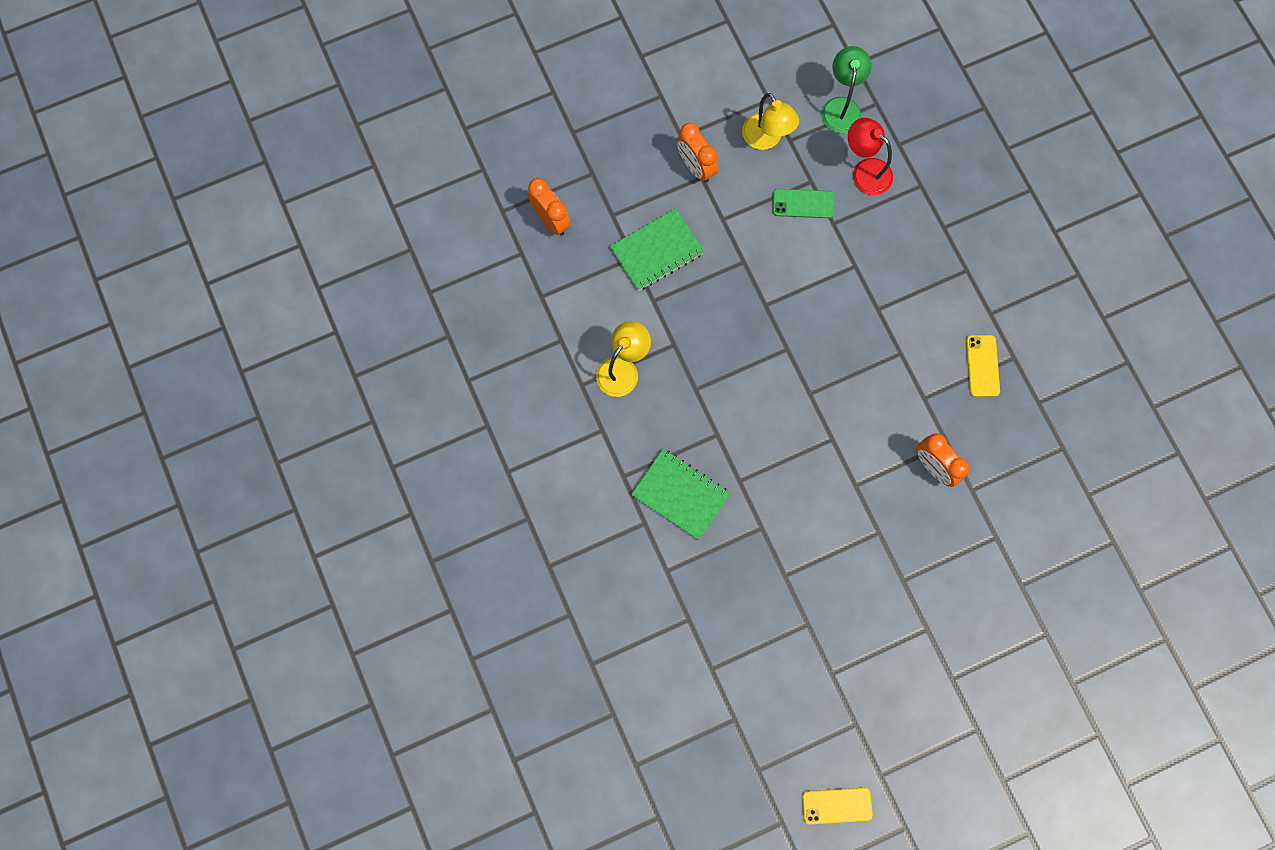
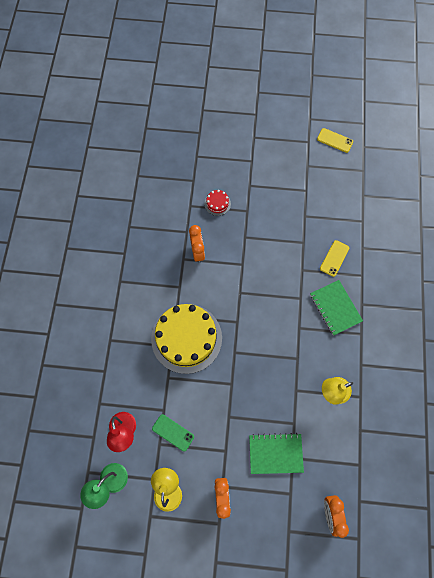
camera: 150 degrees left, 5 degrees down
yellow phone [966,335,1000,397] -> yellow phone moved to [320,240,349,277]
none -> yellow cake [151,304,222,374]
none -> red cake [204,190,231,216]

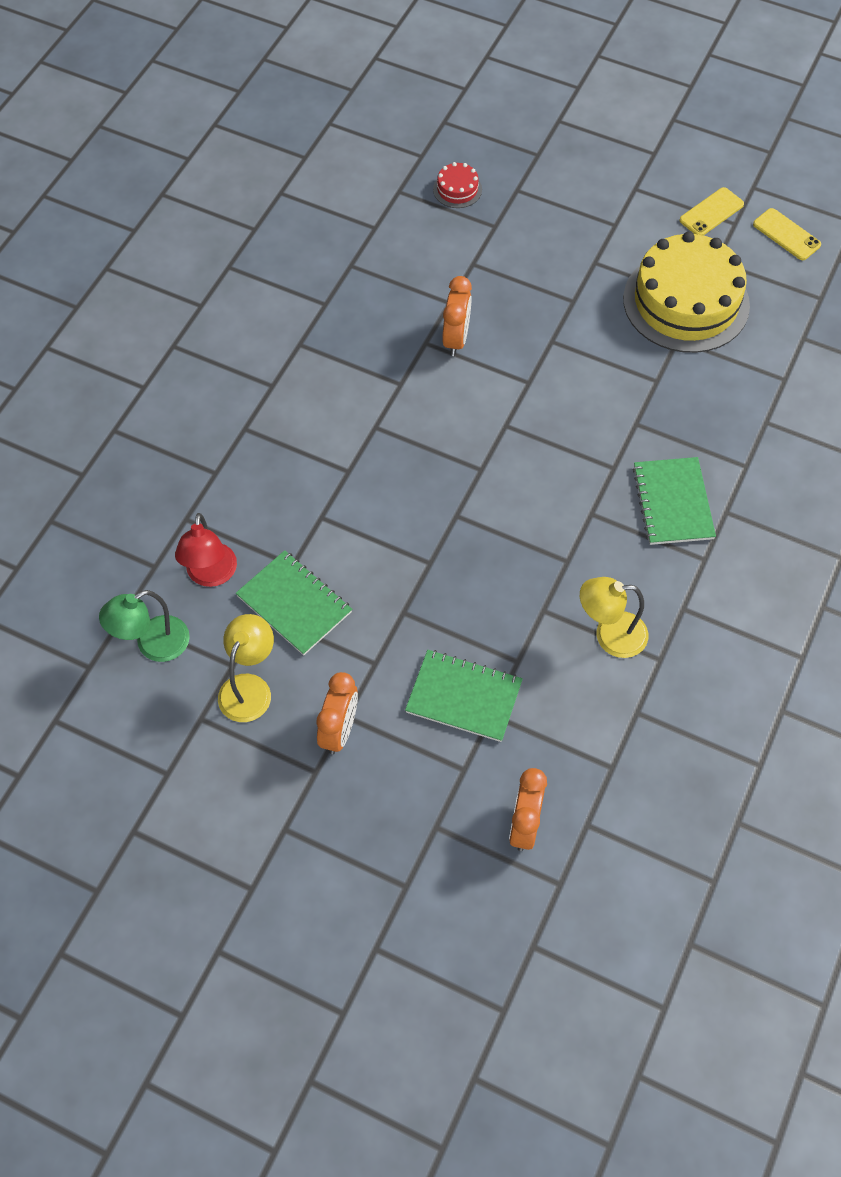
camera: 20 degrees right, 10 degrees down
yellow cake [151,304,222,374] -> yellow cake moved to [623,232,750,353]
green phone [152,414,194,452] -> green notebook [236,550,352,655]
red cake [204,190,231,216] -> red cake moved to [433,162,482,208]
yellow phone [320,240,349,277] -> yellow phone moved to [679,187,744,236]

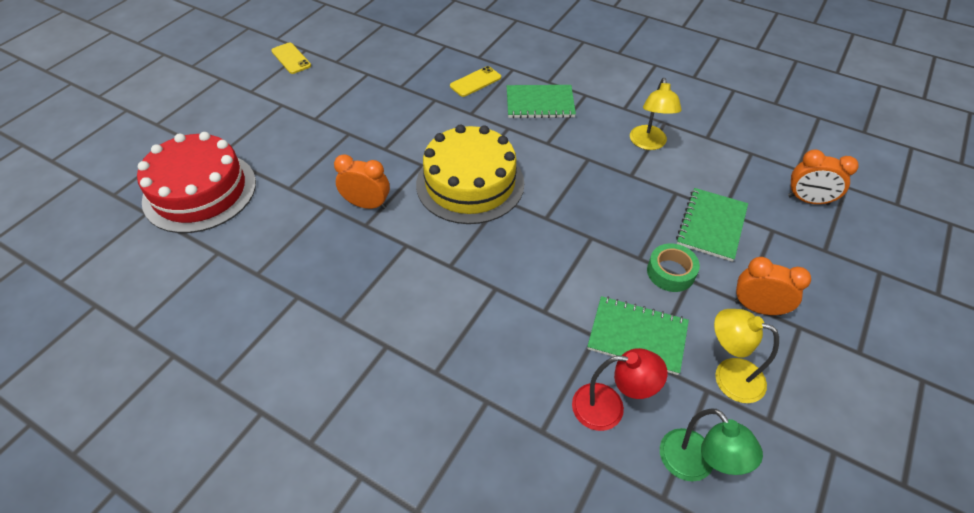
camera: 85 degrees left, 10 degrees down
green notebook [236,550,352,655] -> green notebook turned 60 degrees clockwise [587,296,689,375]
red cake [433,162,482,208] -> red cake [137,132,256,233], size x2.45
yellow cake [623,232,750,353] -> yellow cake moved to [416,124,524,224]
yellow phone [753,208,821,260] -> yellow phone moved to [450,66,501,97]
none -> green tape [647,243,700,292]

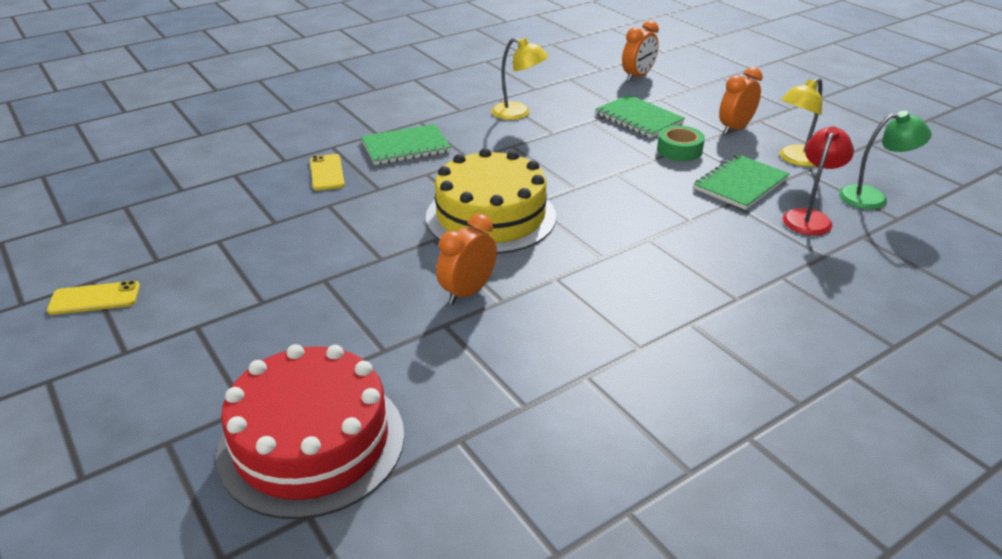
camera: 65 degrees left, 15 degrees down
green notebook [507,85,576,118] -> green notebook turned 45 degrees clockwise [361,124,451,165]

